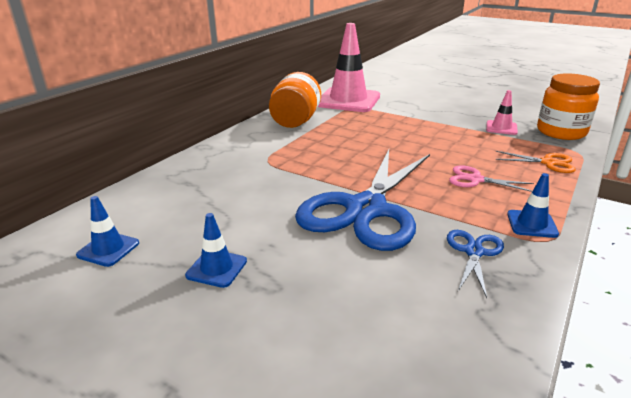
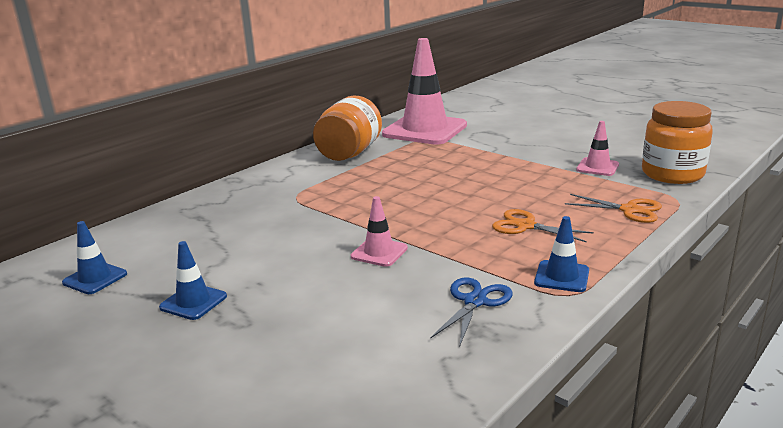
camera: 10 degrees right, 5 degrees down
blue scissors [295,150,430,251] -> pink traffic cone [351,196,408,267]
pink scissors [449,165,534,192] -> orange scissors [492,209,594,242]

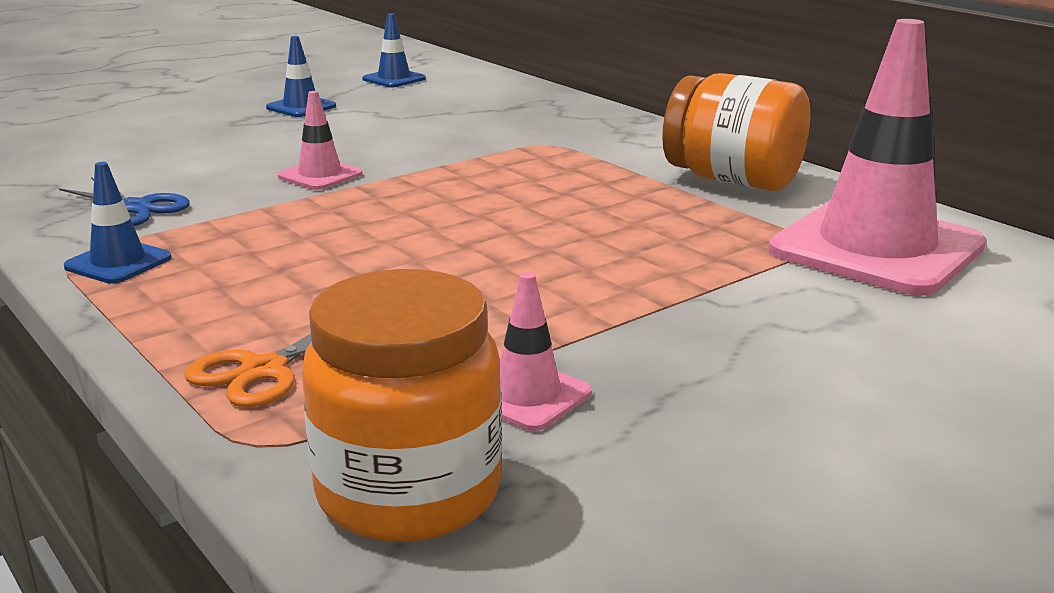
camera: 100 degrees right, 0 degrees up
orange scissors [492,209,594,242] -> none

